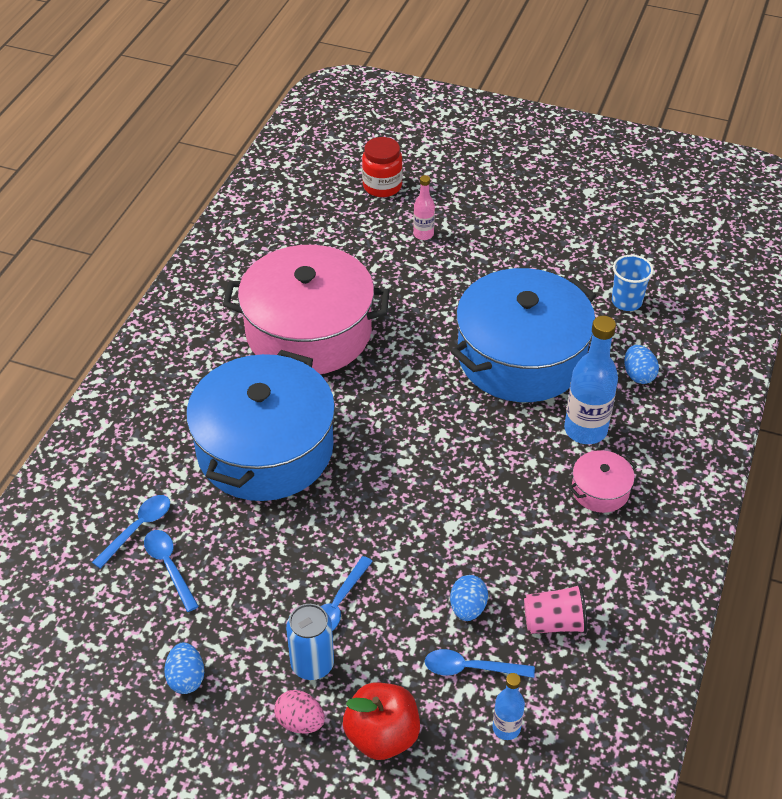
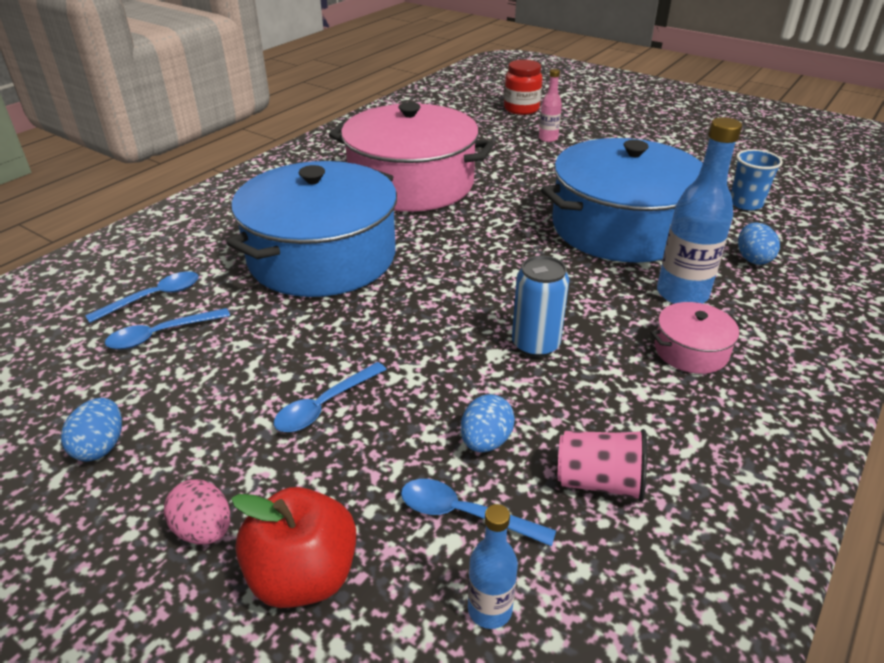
camera: 15 degrees right, 10 degrees down
blue spoon [144,530,199,612] -> blue spoon turned 105 degrees counterclockwise [105,308,230,349]
blue can [286,604,334,680] -> blue can moved to [512,256,569,357]

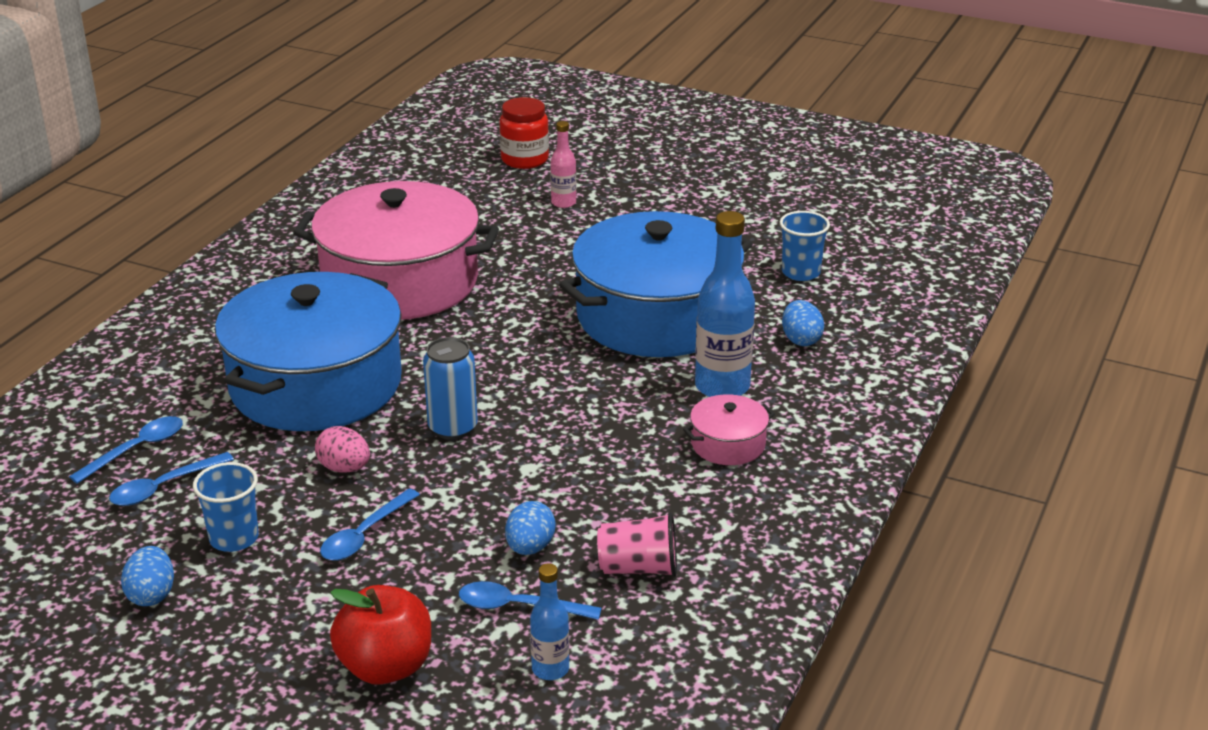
camera: 10 degrees left, 5 degrees down
pink egg [164,479,230,544] -> pink egg moved to [315,426,370,473]
blue can [512,256,569,357] -> blue can moved to [423,337,478,440]
none -> blue cup [193,462,259,552]

